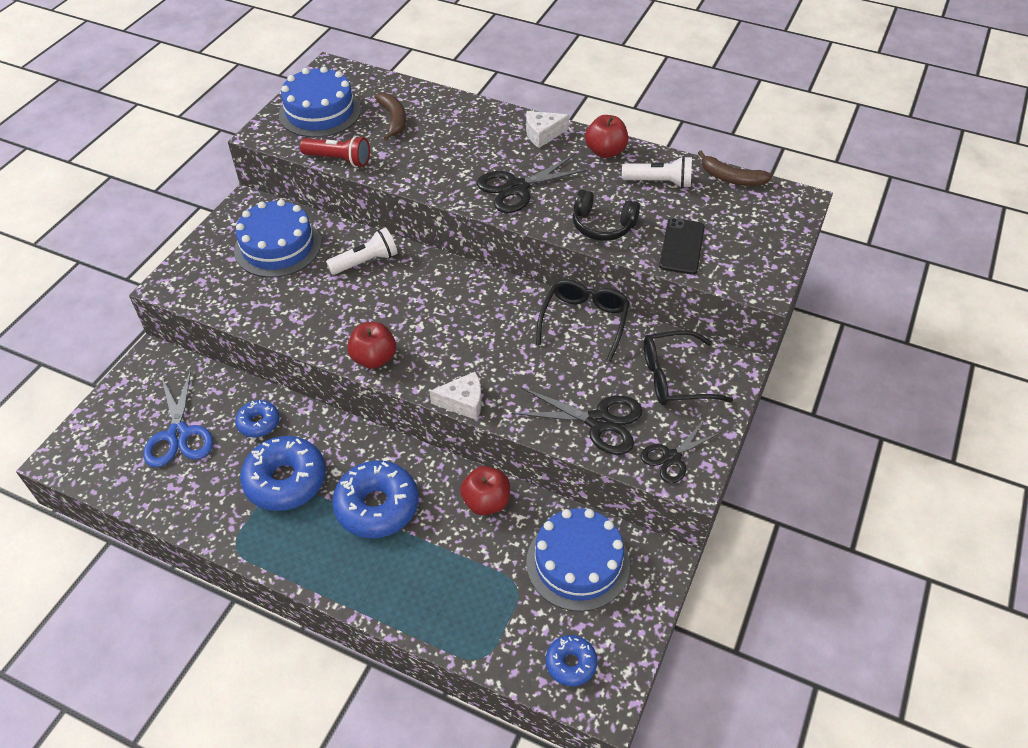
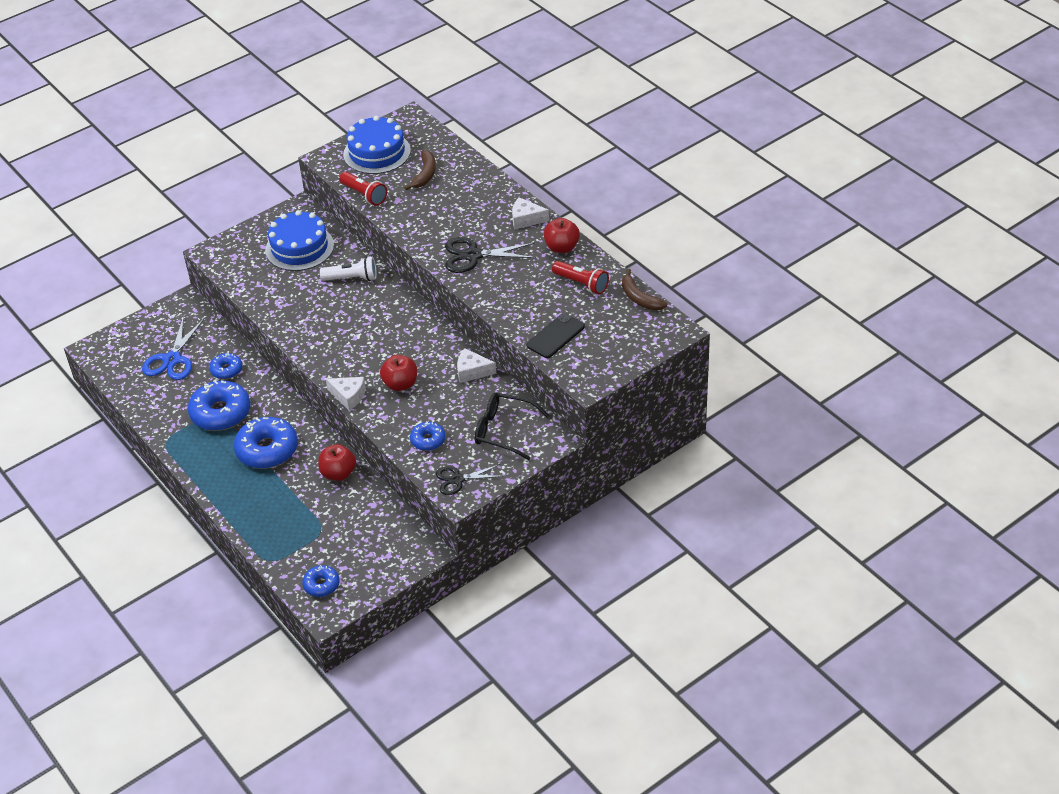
camera: 30 degrees right, 5 degrees down
red apple [347,322,396,369] -> red apple moved to [380,355,417,391]
black scissors [511,387,643,455] -> blue donut [410,421,446,451]
blue cake [526,508,630,612] -> none
black glasses [536,279,630,362] -> white cheese [457,348,496,383]
black headphones [573,190,640,241] -> none
white flashlight [622,156,692,188] -> red flashlight [552,261,609,294]

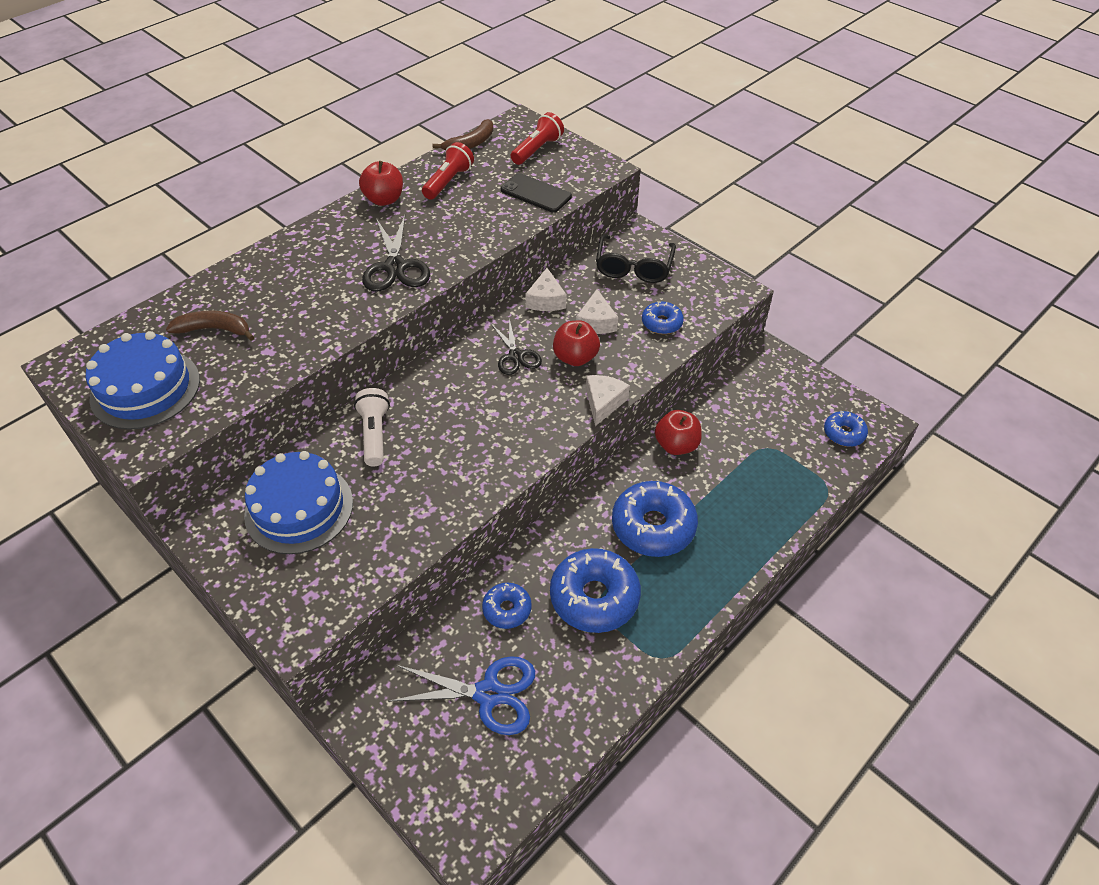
camera: 100 degrees left, 5 degrees up
red flashlight [339,172,387,206] -> red flashlight moved to [511,112,564,165]
black scissors [436,464,504,495] -> black scissors moved to [491,318,542,375]
white cheese [512,197,549,230] -> white cheese moved to [576,289,618,334]

